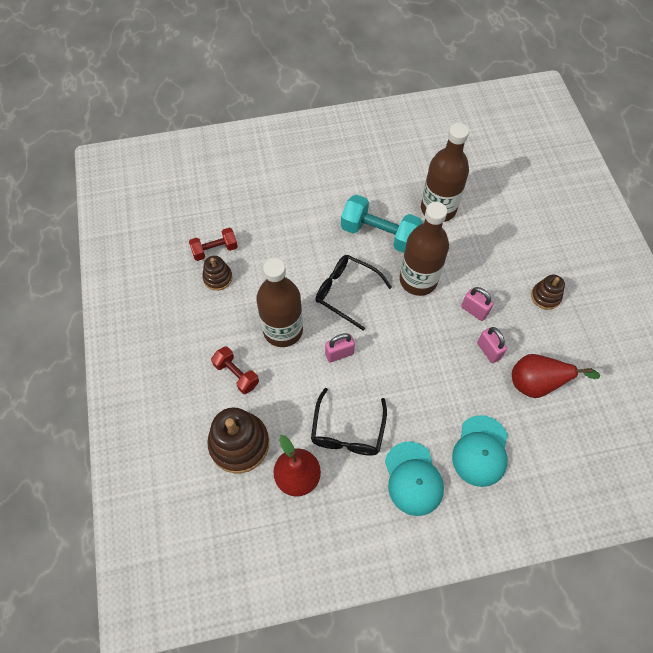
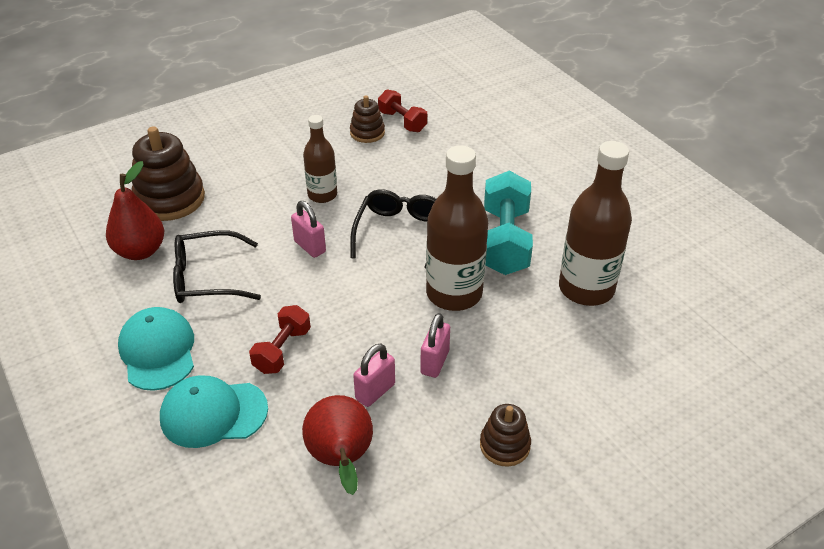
camera: 70 degrees right, 20 degrees down
red dumbbell [211,346,259,394] -> red dumbbell moved to [249,305,311,374]
brown bottle [256,258,303,347] -> brown bottle [303,115,337,203], size x0.60
turquoise cap [385,441,444,516] -> turquoise cap turned 105 degrees clockwise [118,307,194,391]

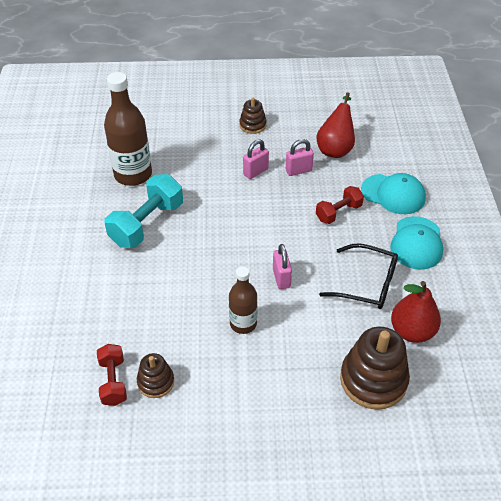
camera: 150 degrees left, 5 degrees up
black glasses [350,189,436,268] -> none
brown bottle [426,145,488,311] -> none

